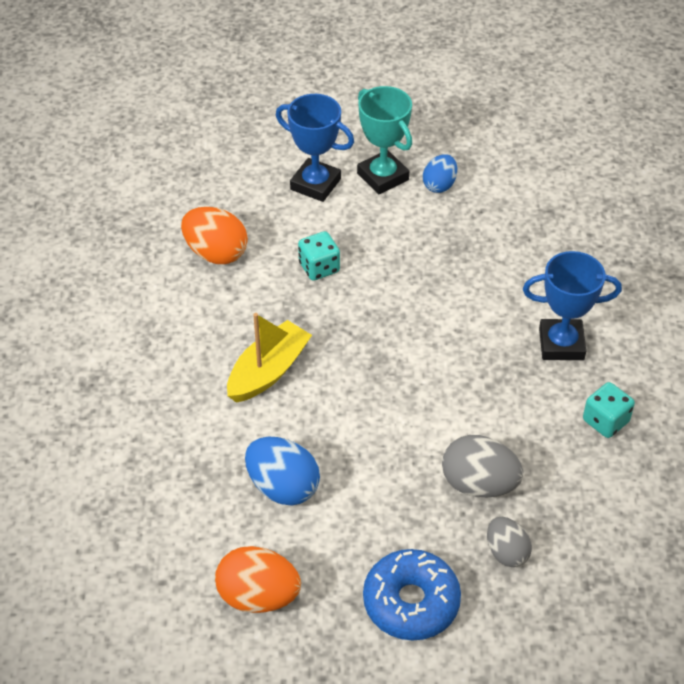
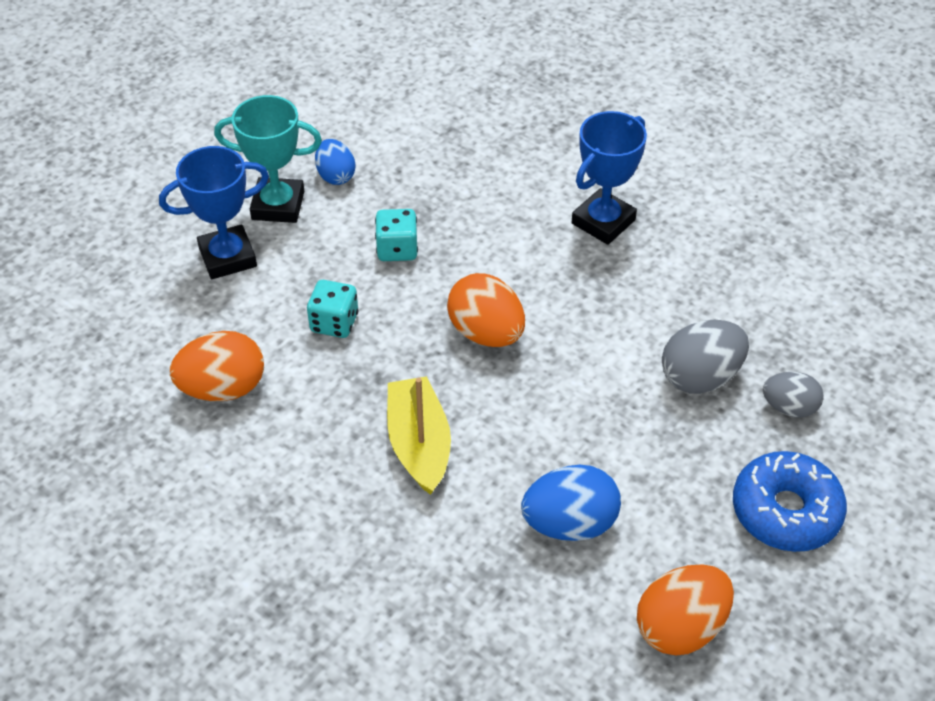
camera: 50 degrees left, 0 degrees up
turquoise dice [583,382,635,438] -> turquoise dice moved to [375,209,418,261]
none -> orange egg [447,273,525,347]

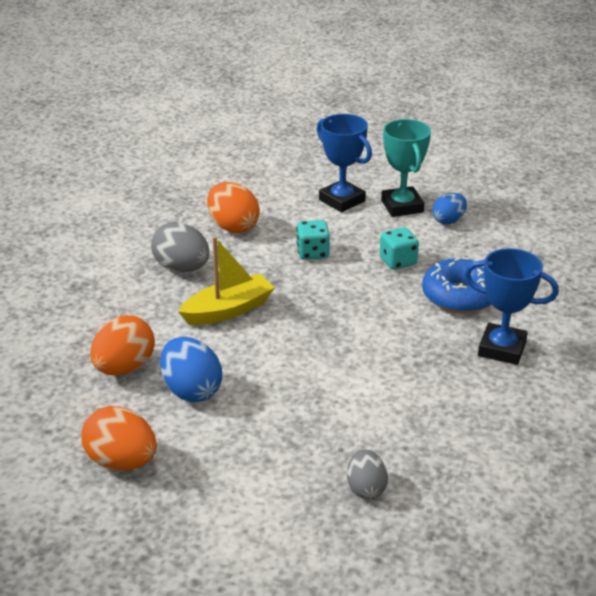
camera: 70 degrees right, 15 degrees down
orange egg [447,273,525,347] -> orange egg moved to [90,315,155,375]
grey egg [662,320,749,394] -> grey egg moved to [151,222,209,272]
blue donut [733,451,847,552] -> blue donut moved to [422,257,491,313]

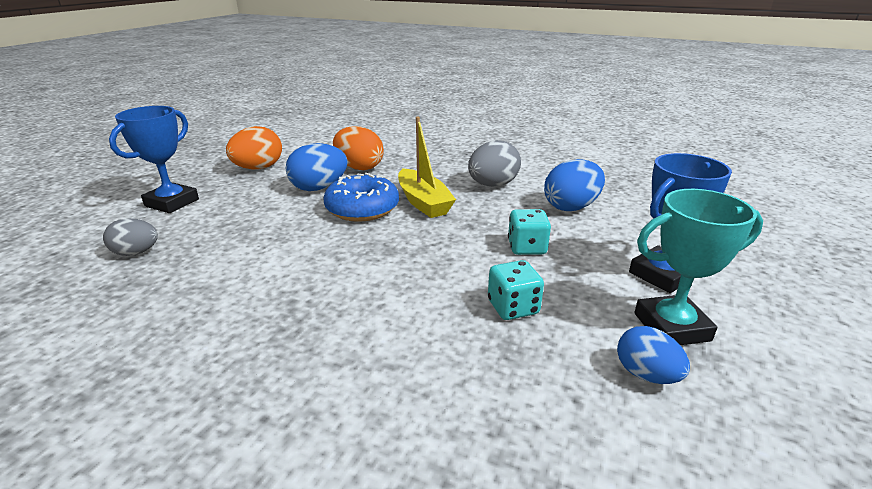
camera: 95 degrees right, 5 degrees down
orange egg [207,182,260,233] -> blue egg [544,159,605,211]
blue donut [422,257,491,313] -> blue donut moved to [323,173,399,222]
blue trophy [464,248,559,365] -> blue trophy moved to [109,106,199,213]

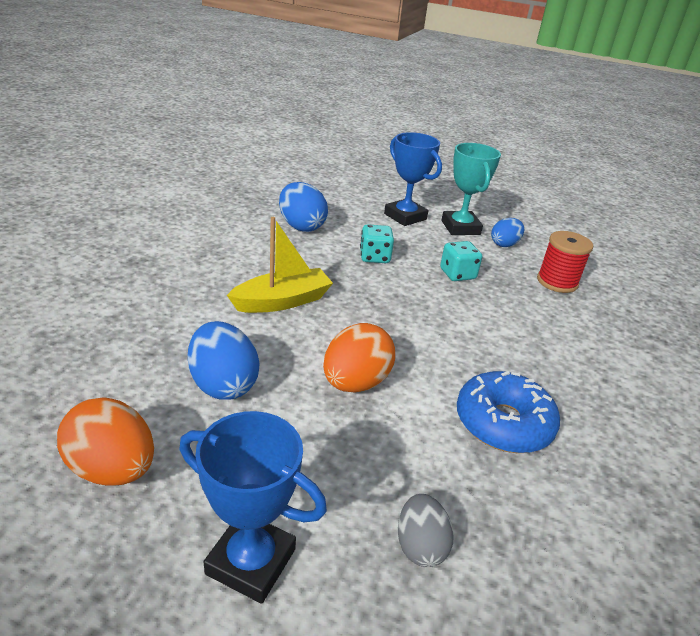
camera: 95 degrees left, 5 degrees up
blue donut [323,173,399,222] -> blue donut moved to [457,371,560,453]
orange egg [333,126,384,170] -> orange egg moved to [323,323,395,392]
grey egg [468,140,521,187] -> none
none -> red spool [537,231,593,293]

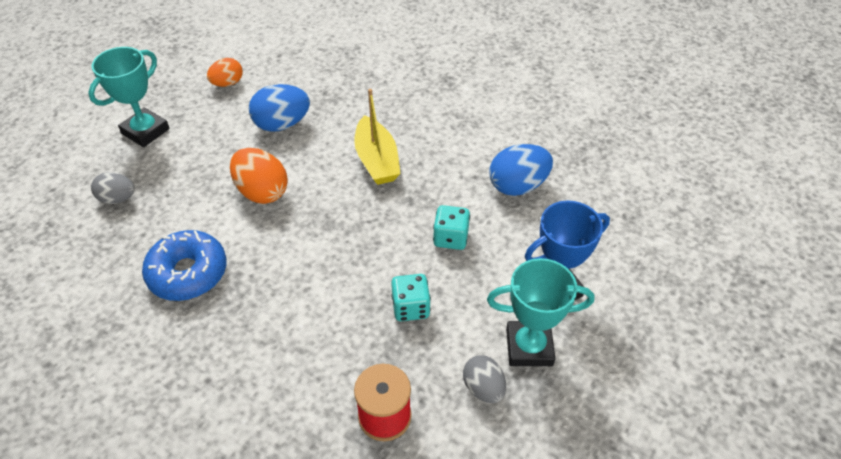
camera: 105 degrees right, 15 degrees up
orange egg [57,397,154,486] -> orange egg [207,58,243,87], size x0.64
blue trophy [179,411,327,604] -> turquoise trophy [88,47,170,147]
blue egg [491,218,524,247] -> grey egg [463,355,506,403]

